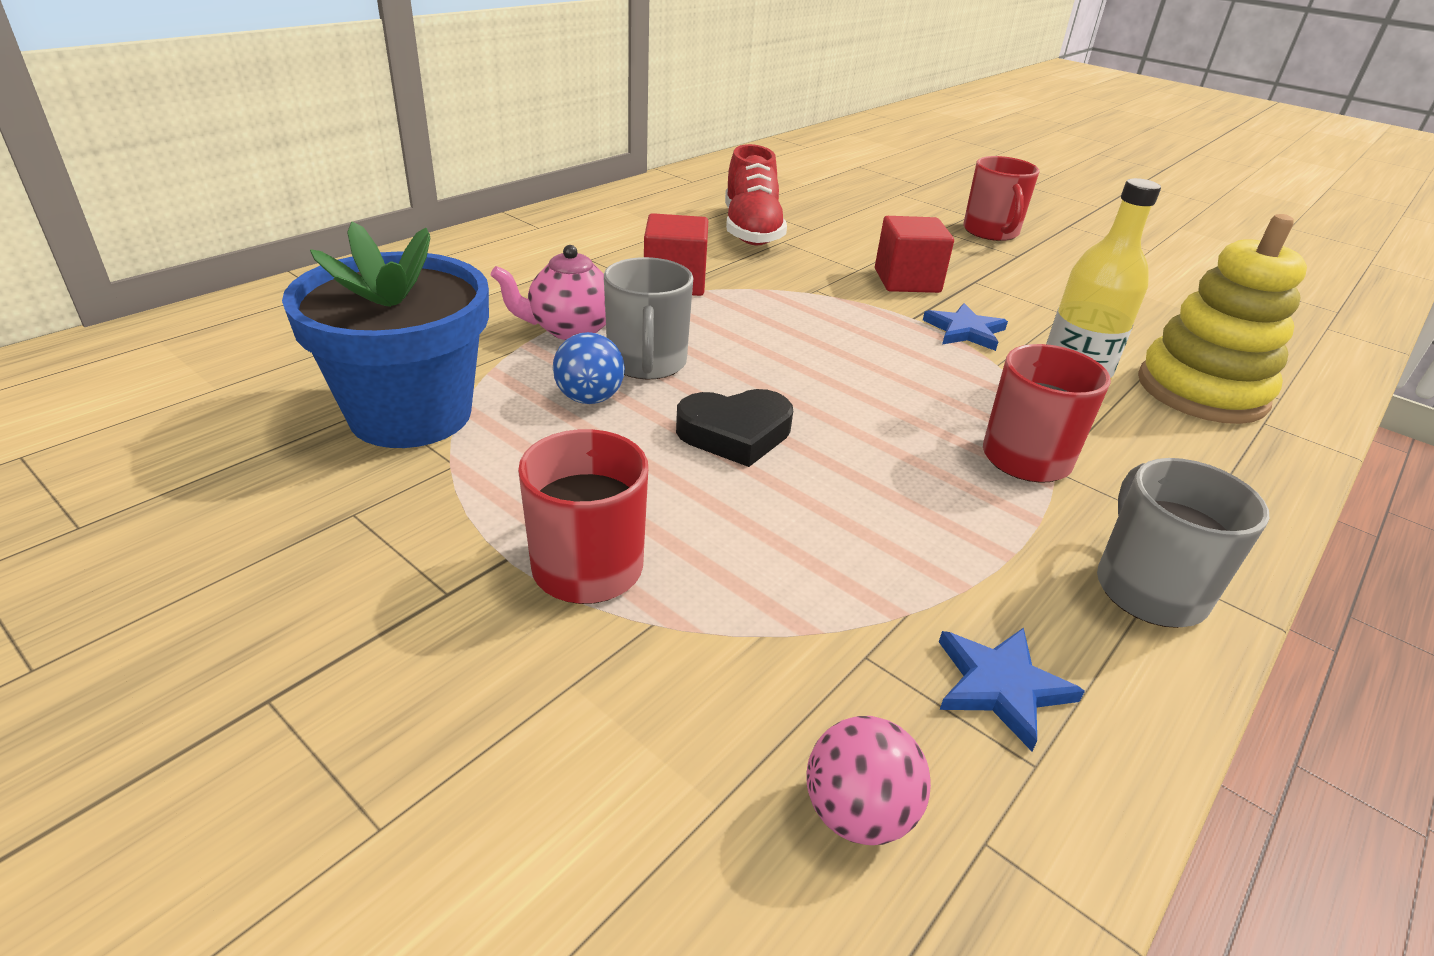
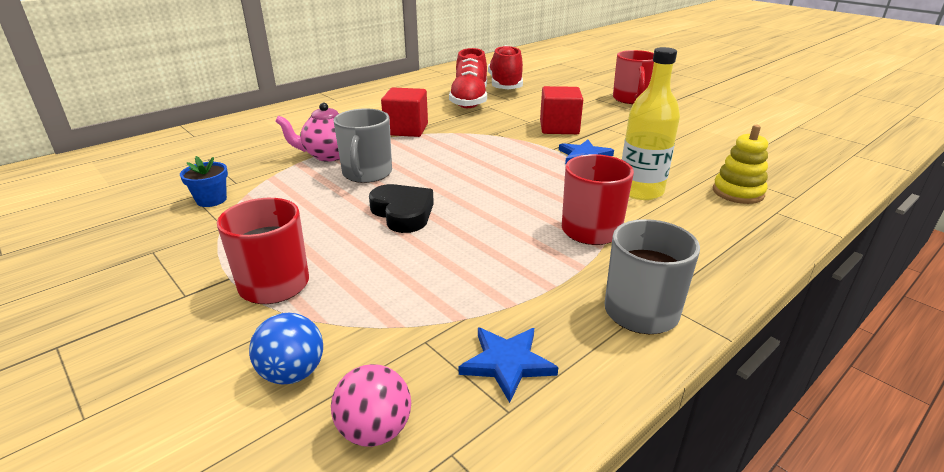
camera: 10 degrees right, 5 degrees down
blue flower pot [282,221,489,448] -> blue flower pot [180,156,228,207], size x0.40
blue ball [553,332,625,404] -> blue ball moved to [249,313,323,384]
black heart [676,389,793,467] -> black heart turned 120 degrees counterclockwise [369,184,434,233]
yellow stacking toy [1138,214,1307,424] -> yellow stacking toy [713,125,768,204], size x0.58
none -> red shoe [488,45,523,90]

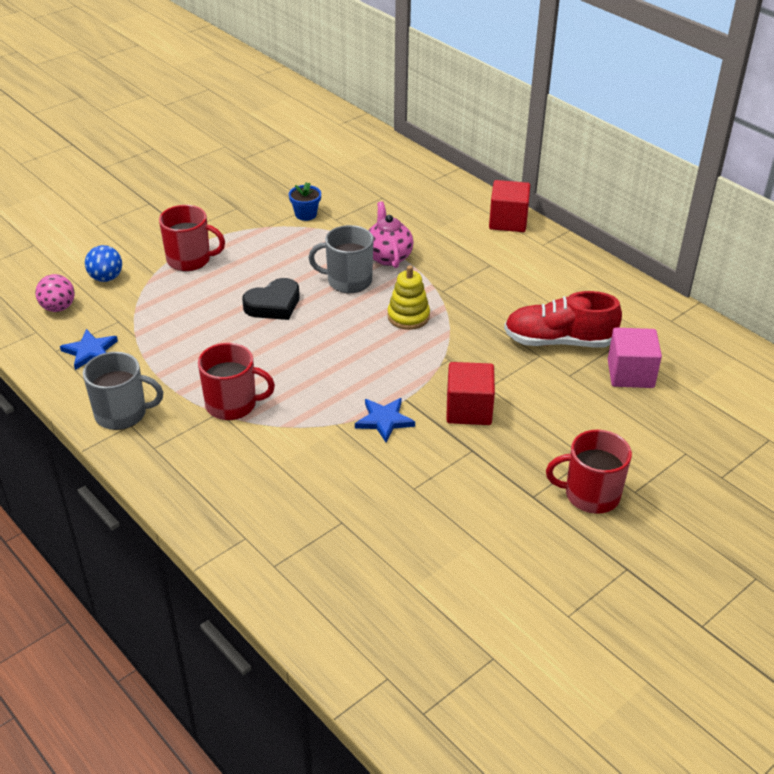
camera: 90 degrees right, 10 degrees up
red cube [381,87,428,137] -> red cube moved to [489,180,530,232]
red shoe [488,45,523,90] -> pink cube [608,328,662,388]
yellow bottle [622,47,680,200] -> none
yellow stacking toy [713,125,768,204] -> yellow stacking toy moved to [387,265,430,330]

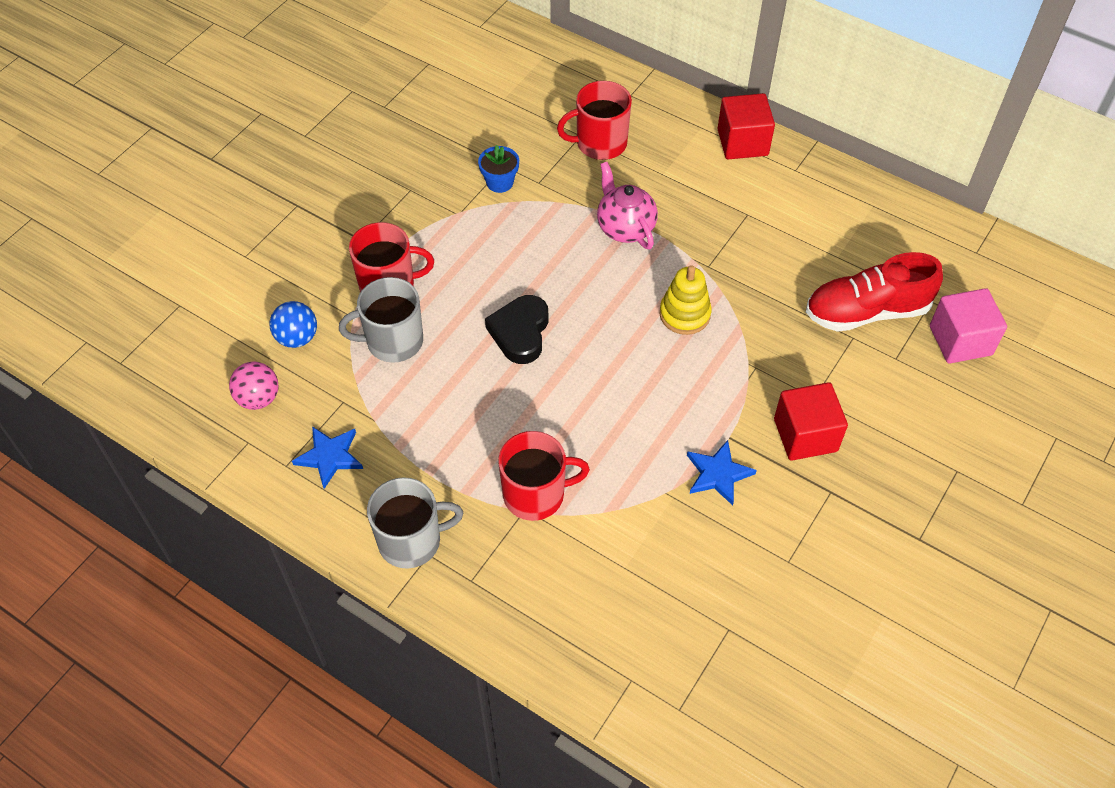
camera: 15 degrees left, 15 degrees up
black heart [242,278,300,320] -> black heart turned 150 degrees clockwise [485,295,548,364]
grey mug [309,225,374,293] -> grey mug moved to [339,277,423,363]
red mug [546,430,632,514] -> red mug moved to [557,81,632,160]

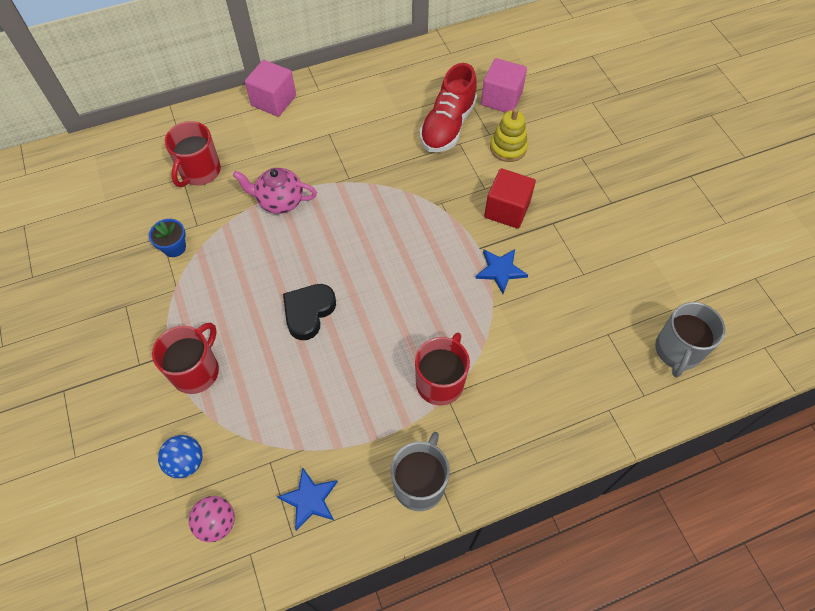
camera: 55 degrees left, 5 degrees up
grey mug [339,277,423,363] -> grey mug moved to [655,302,726,377]
black heart [485,295,548,364] -> black heart turned 75 degrees clockwise [283,284,336,340]
yellow stacking toy [659,265,712,335] -> yellow stacking toy moved to [490,108,528,162]
red cube [717,93,775,159] -> pink cube [245,60,296,117]

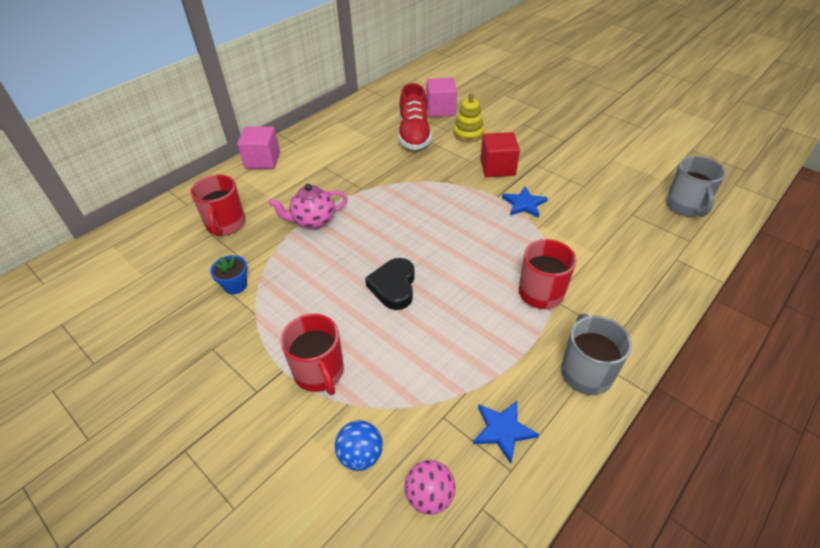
camera: 25 degrees left, 15 degrees down
red mug [152,322,219,394] -> red mug turned 150 degrees clockwise [281,314,344,395]

